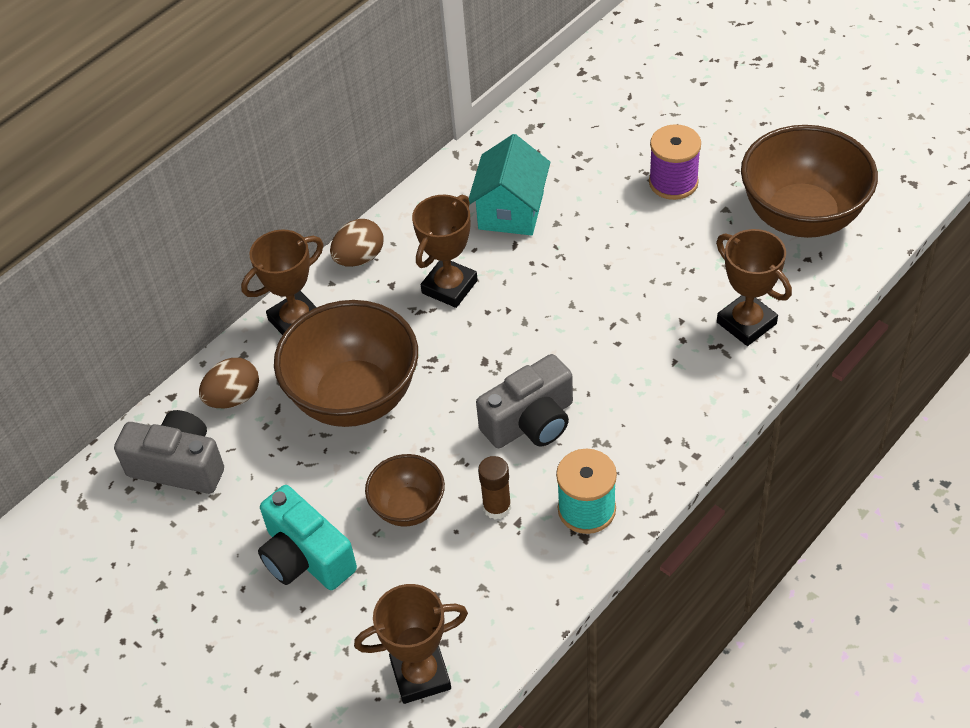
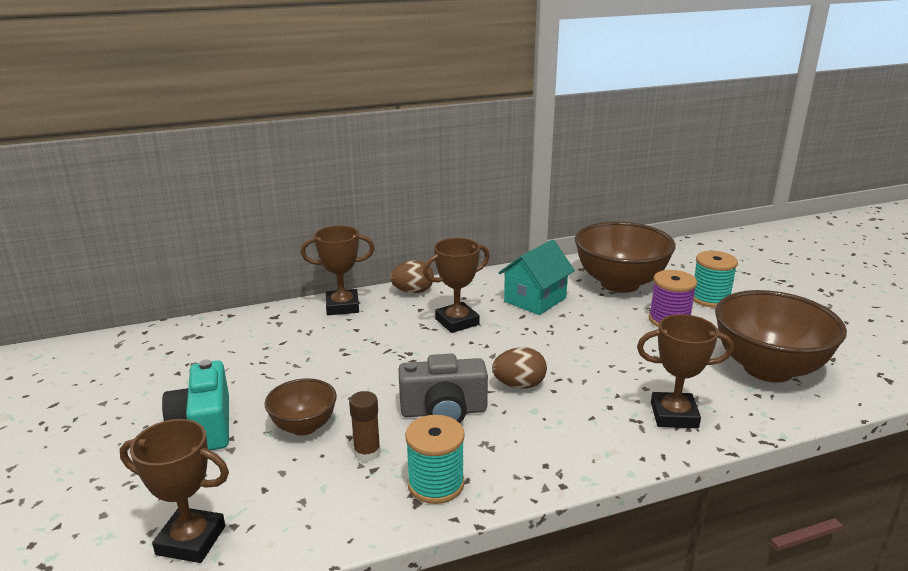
camera: 25 degrees right, 25 degrees down
grey camera [114,410,224,494] -> none
brown egg [199,358,259,409] -> brown egg moved to [492,347,547,389]
brown bowl [274,300,418,427] -> brown bowl moved to [575,221,676,293]
brown trophy [716,229,792,346] -> brown trophy turned 75 degrees counterclockwise [637,314,734,428]
none -> turquoise spool [693,251,738,308]

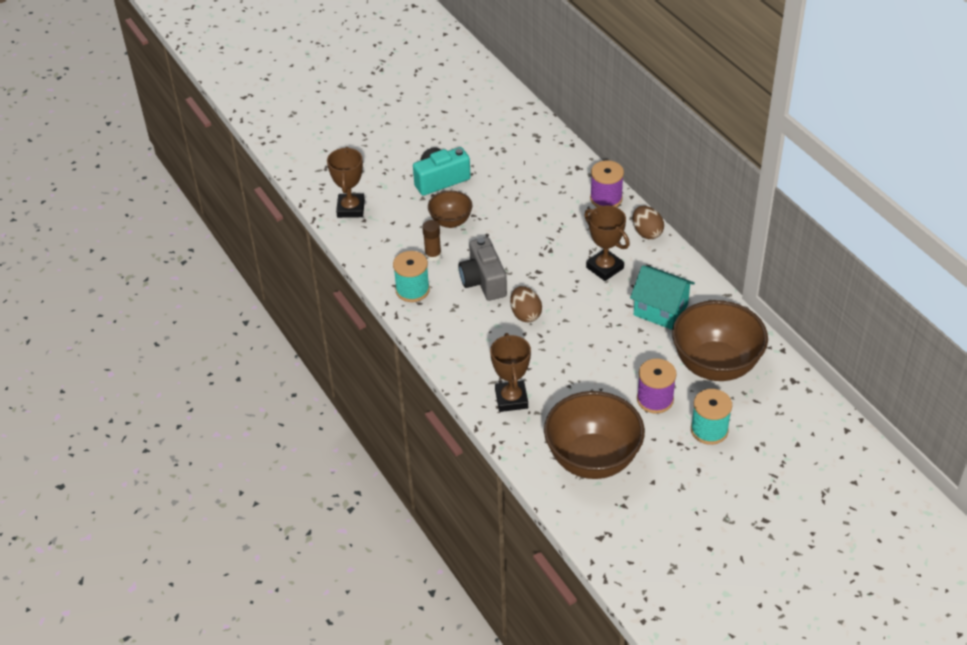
camera: 80 degrees right, 20 degrees up
brown trophy [301,225,375,315] -> purple spool [590,160,624,207]

